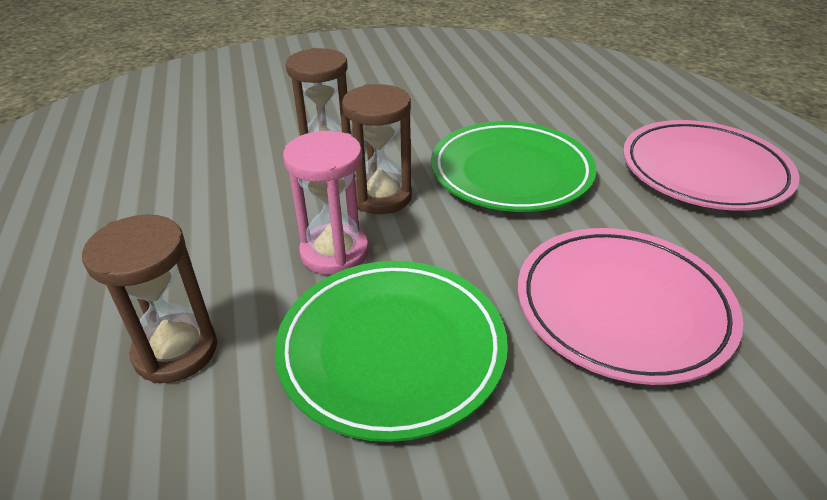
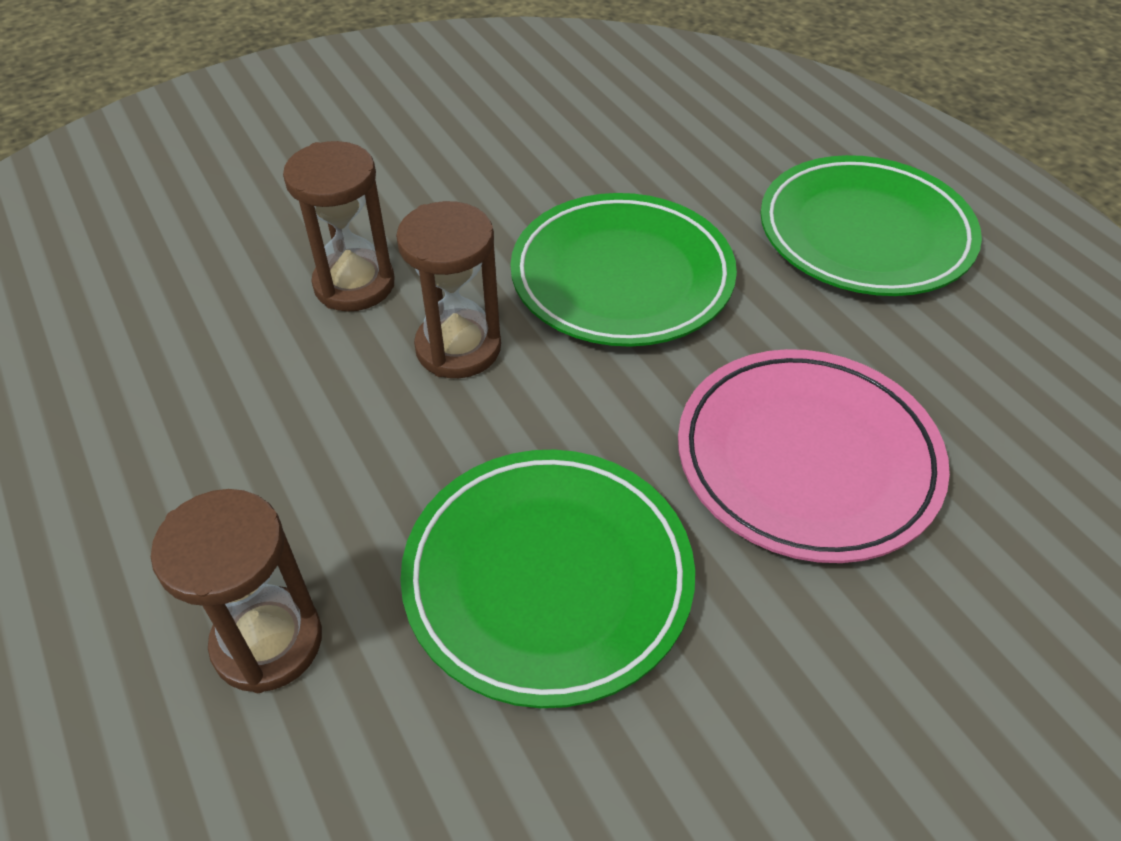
camera: 15 degrees left, 10 degrees up
pink hourglass [283,131,369,275] -> none
pink plate [623,120,800,211] -> green plate [761,155,982,296]

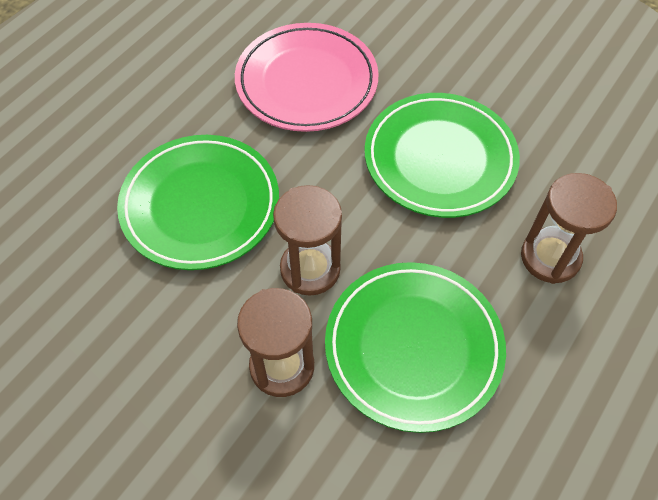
camera: 115 degrees left, 10 degrees up
green plate [761,155,982,296] -> green plate moved to [325,262,506,433]

